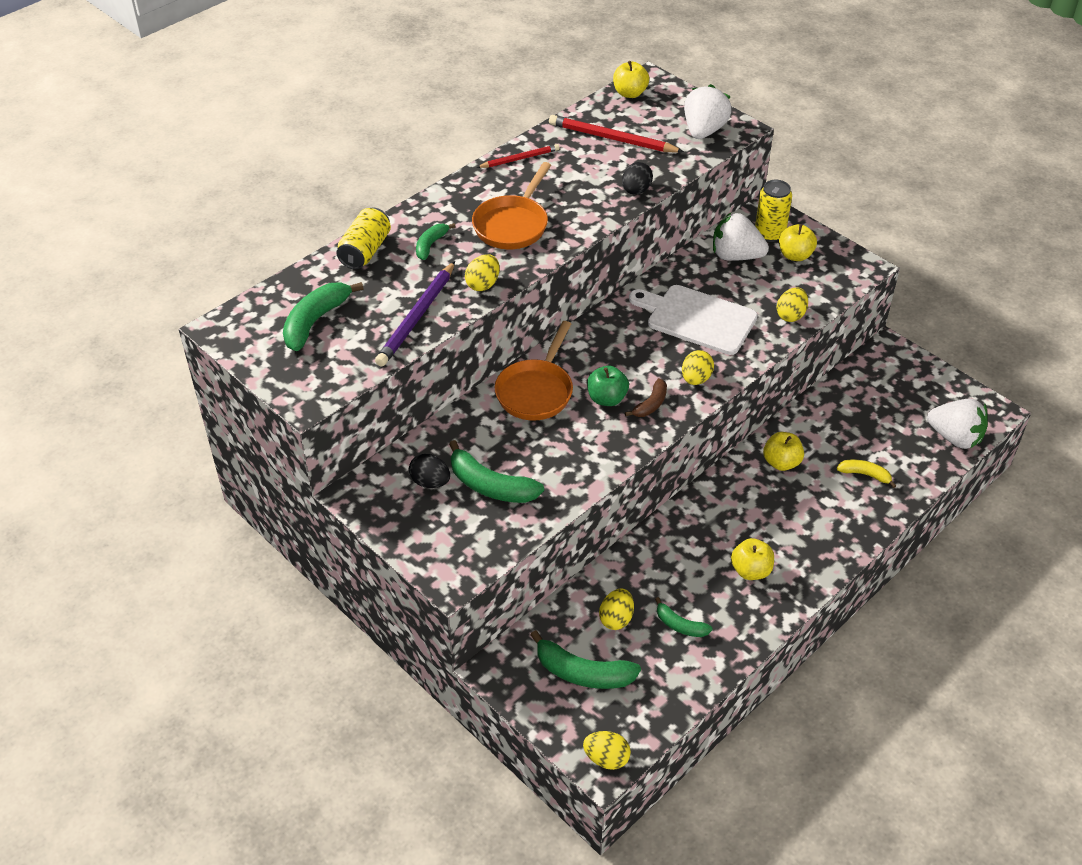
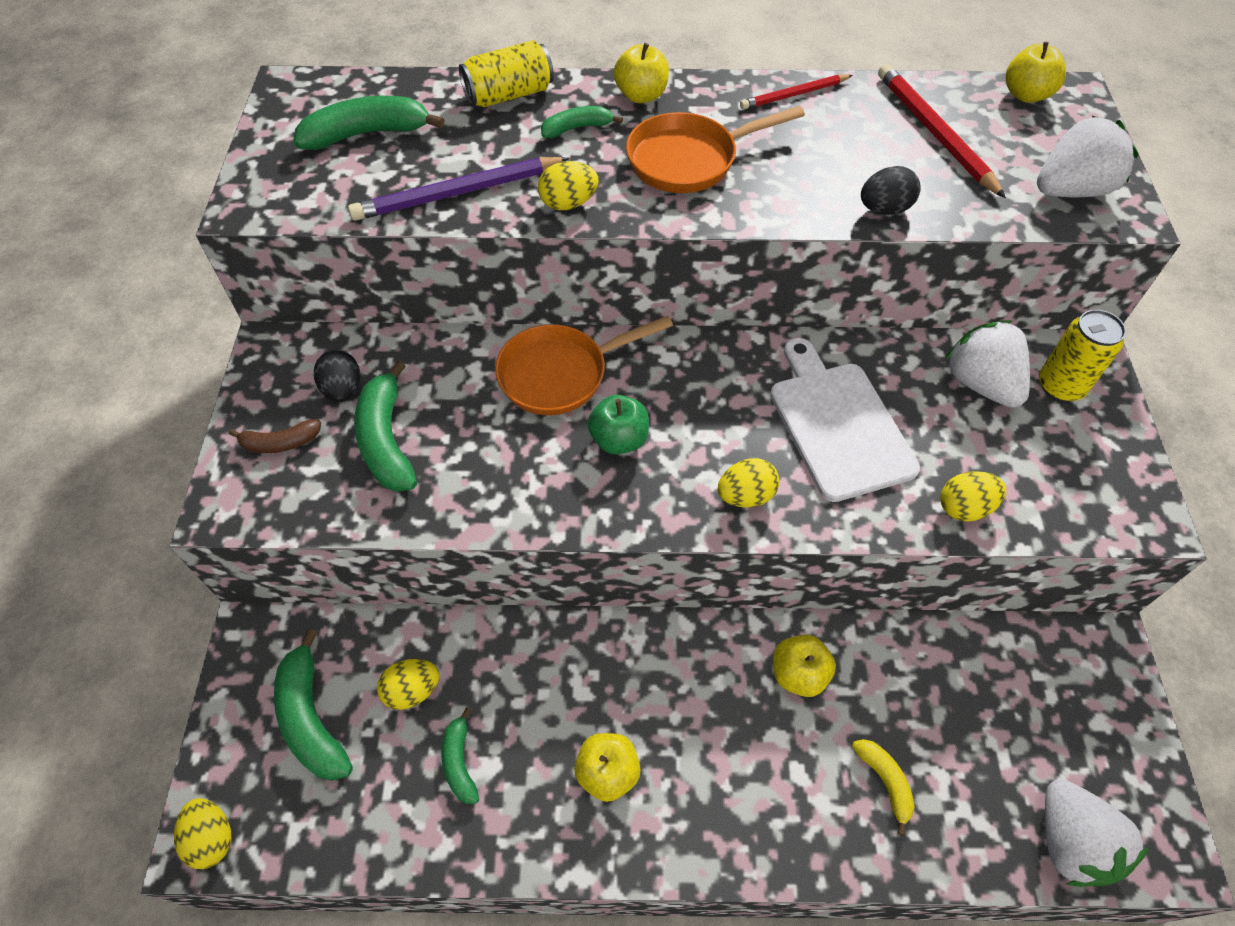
camera: 45 degrees right, 10 degrees up
red pencil [476,144,560,168] -> red pencil turned 135 degrees clockwise [740,74,853,110]
brown banana [625,378,667,417] -> brown banana moved to [229,419,321,453]
yellow apple [779,224,817,261] -> yellow apple moved to [614,43,669,103]

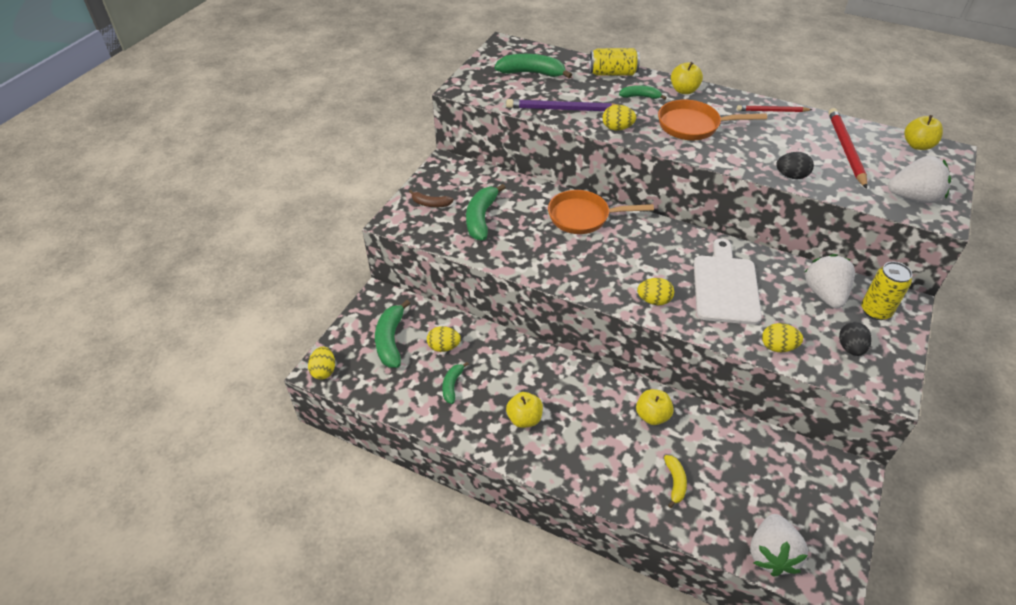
camera: 25 degrees right, 10 degrees down
black egg [314,350,360,402] -> black egg moved to [839,322,871,356]
green apple [588,395,649,455] -> none

